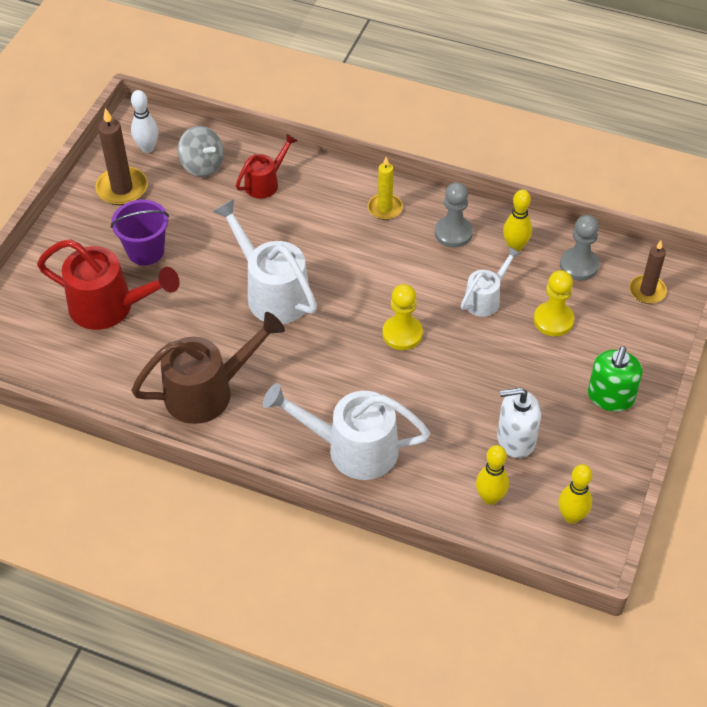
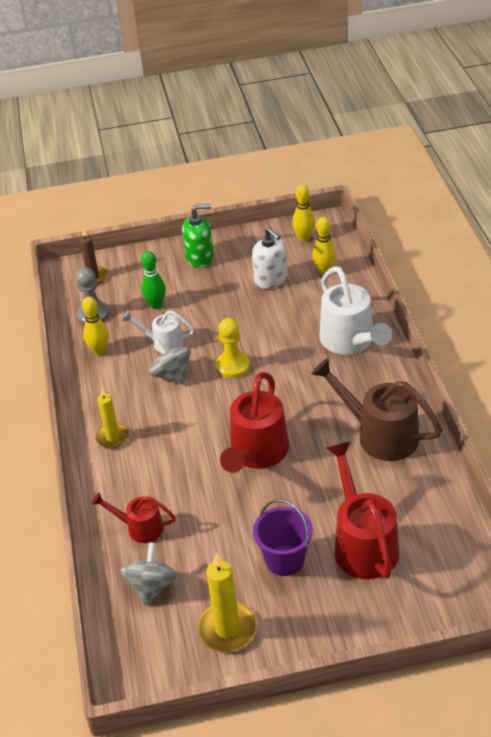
camera: 120 degrees left, 10 degrees down
brown candle [95,108,148,205] -> yellow candle [197,553,257,652]
white bowling pin [131,90,158,153] -> none
white watering can [212,199,317,324] -> red watering can [220,372,289,473]
grey pawn [435,182,473,248] -> none
yellow pawn [534,270,574,336] -> green bowling pin [142,251,166,309]
none -> grey spinning top [149,339,191,385]

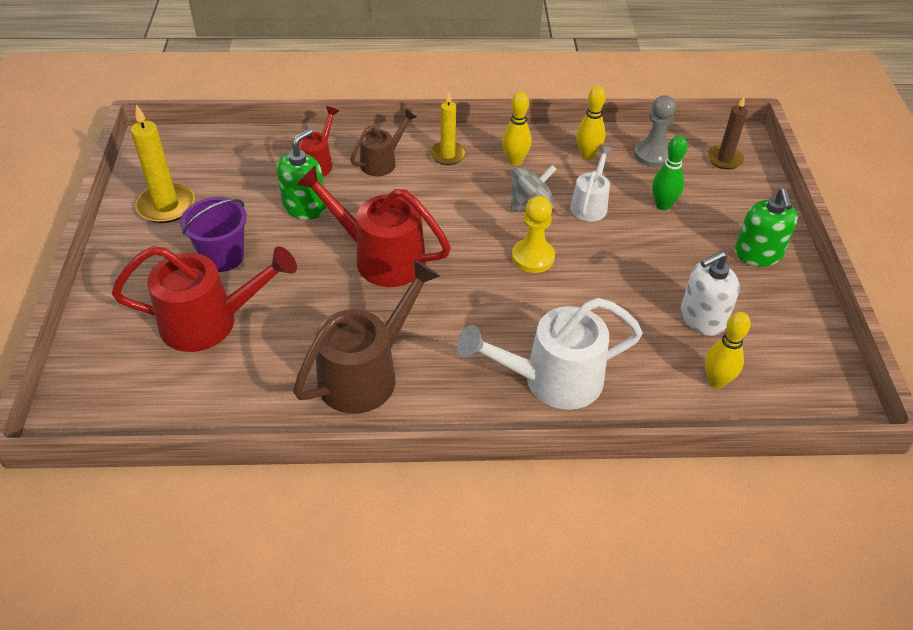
camera: 95 degrees right, 5 degrees up
grey spinning top [121,543,178,605] -> none
yellow bowling pin [292,184,315,242] -> yellow bowling pin moved to [502,92,532,166]
none -> green soap dispenser [277,128,326,220]
none -> brown watering can [350,109,416,176]

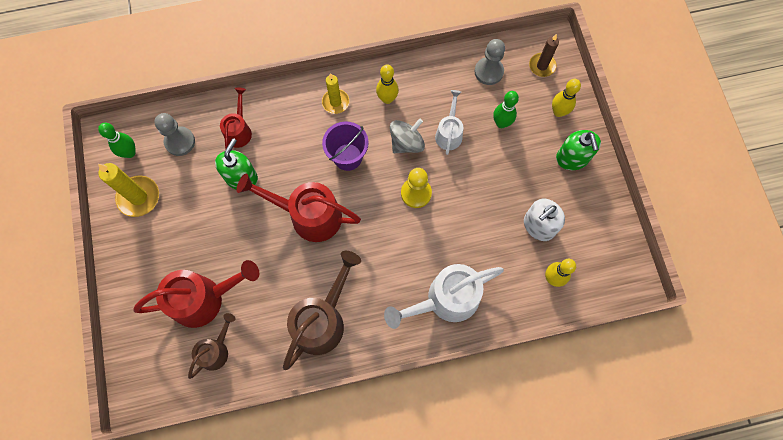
camera: 10 degrees left, 25 degrees up
purple bucket [180,197,247,272] -> purple bucket moved to [322,122,368,171]
brown watering can [350,109,416,176] -> brown watering can moved to [188,313,235,379]
yellow bowling pin [576,86,606,160] -> yellow bowling pin moved to [552,79,581,117]
none -> green bowling pin [98,123,136,158]
none -> grey pawn [154,113,195,156]

